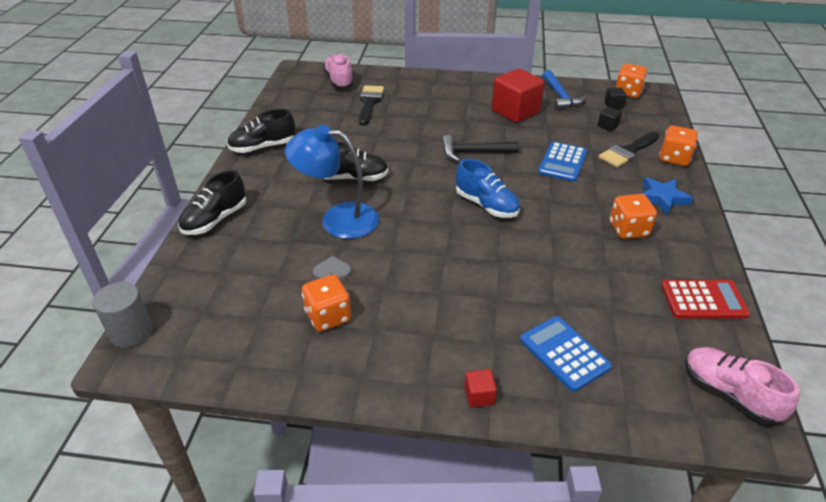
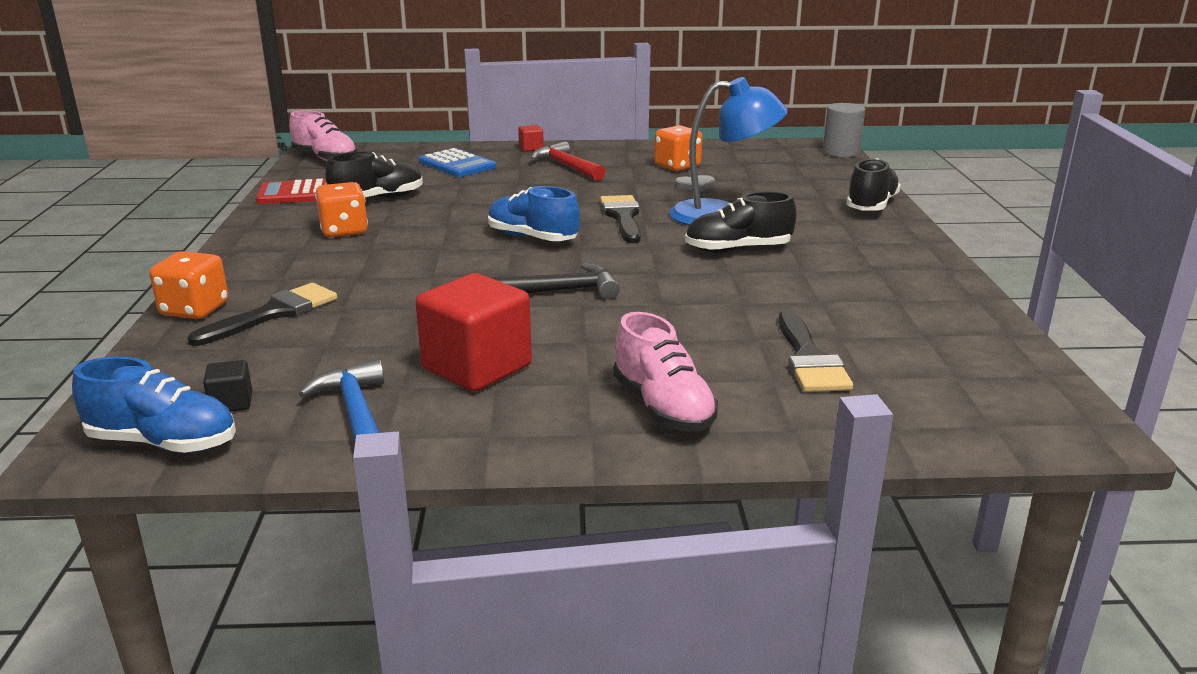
camera: 170 degrees right, 15 degrees down
black shoe [227,109,295,153] -> black shoe moved to [325,152,423,198]
pink shoe [323,54,354,88] -> pink shoe moved to [613,312,718,431]
blue calculator [538,142,587,182] -> none
black cube [598,107,622,131] -> none
orange dice [615,64,647,98] -> blue shoe [72,356,236,453]
blue star [641,177,693,215] -> none
none -> red hammer [530,141,605,181]
none -> black brush [600,195,641,243]

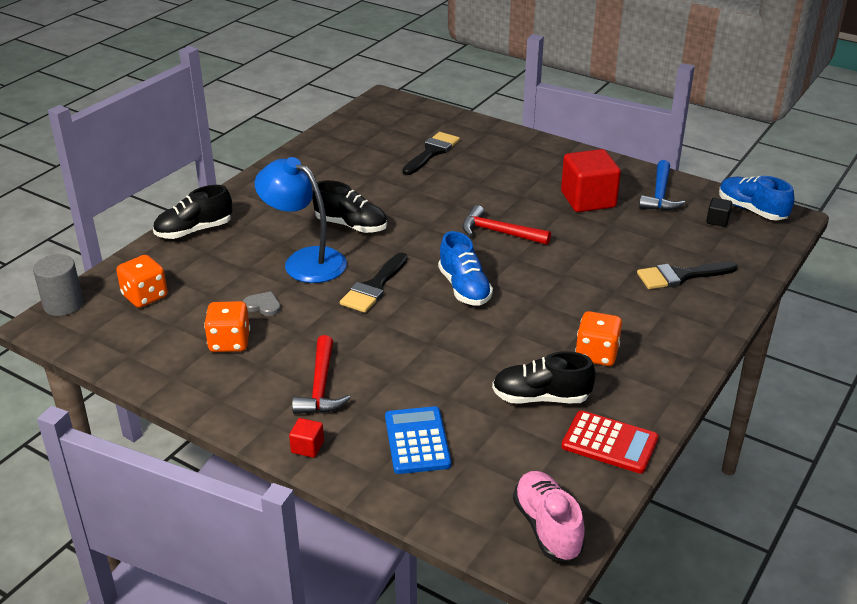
camera: 145 degrees left, 10 degrees up
orange dice [149,251,228,319] -> orange dice moved to [116,255,168,308]
black hammer [489,263,620,299] -> red hammer [462,205,551,245]
pink shoe [613,312,718,431] -> none

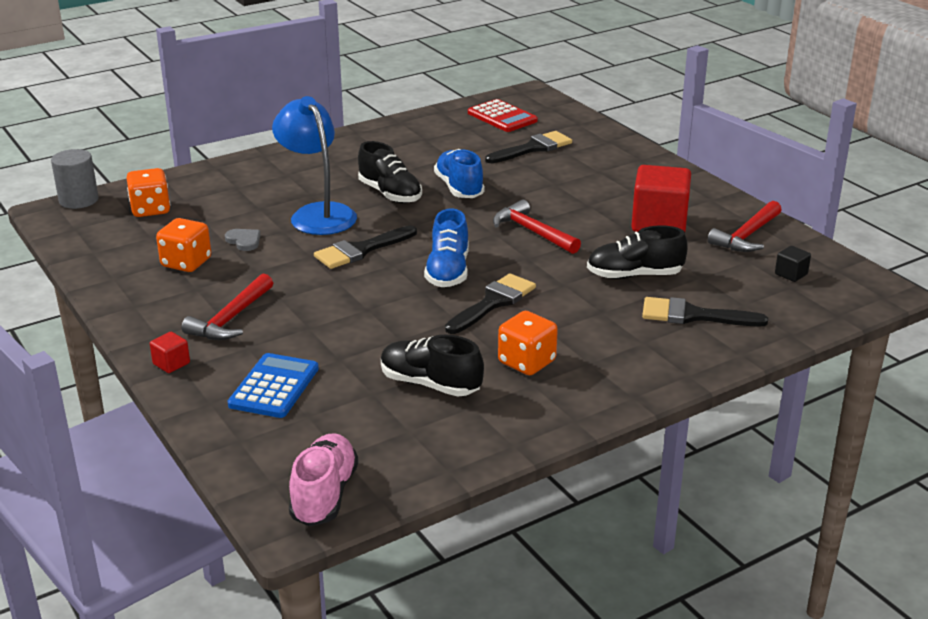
camera: 25 degrees right, 5 degrees down
black shoe [153,185,232,239] -> black shoe moved to [587,226,688,279]
red calculator [562,410,659,474] -> red calculator moved to [468,99,538,132]
blue hammer [639,160,685,211] -> red hammer [708,201,782,252]
blue shoe [719,176,794,220] -> blue shoe moved to [434,149,485,198]
none -> black brush [445,273,536,334]

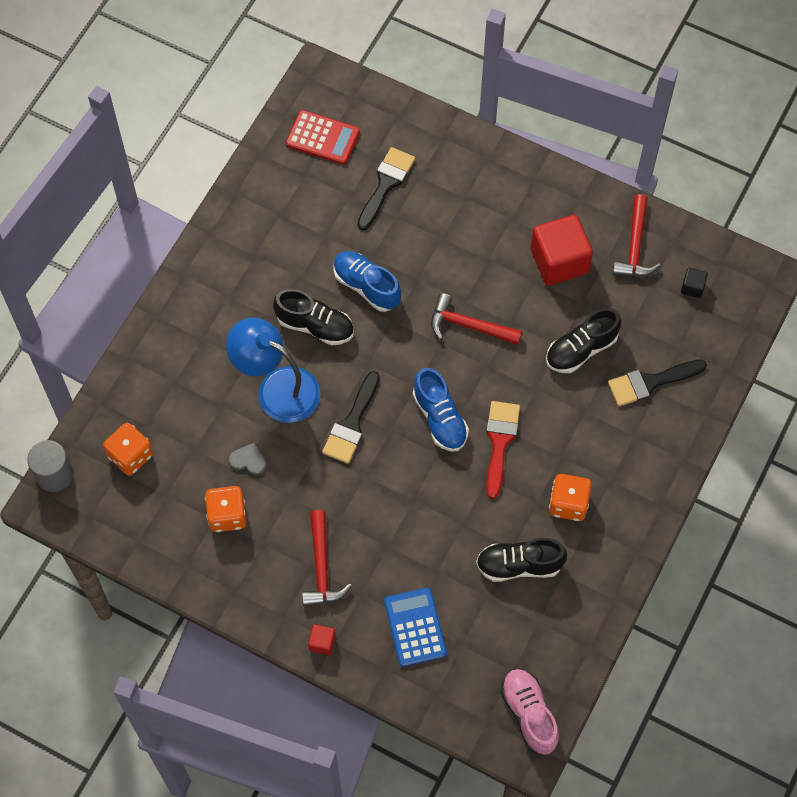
camera: 30 degrees left, 35 degrees up
black brush [445,273,536,334] -> red brush [486,401,520,499]

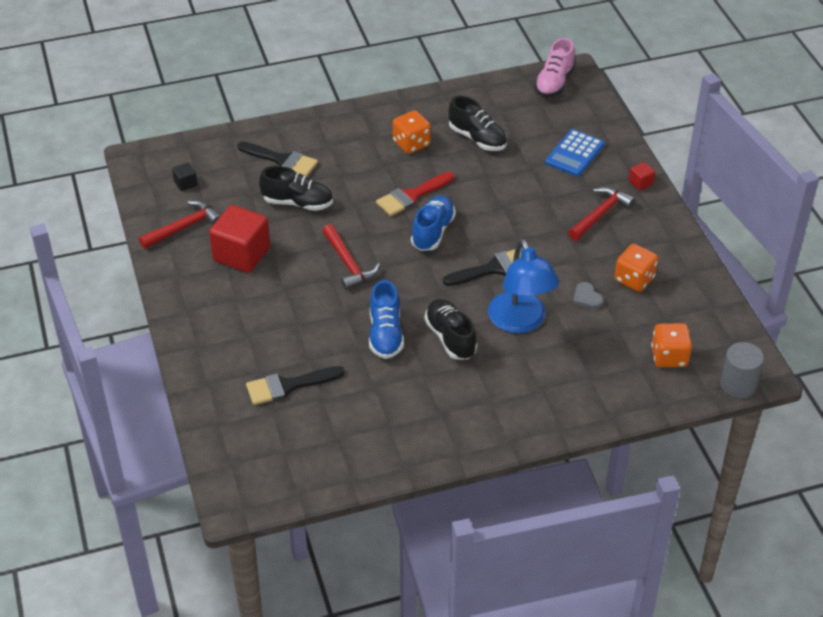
camera: 135 degrees left, 20 degrees down
red calculator [286,110,360,165] -> none

